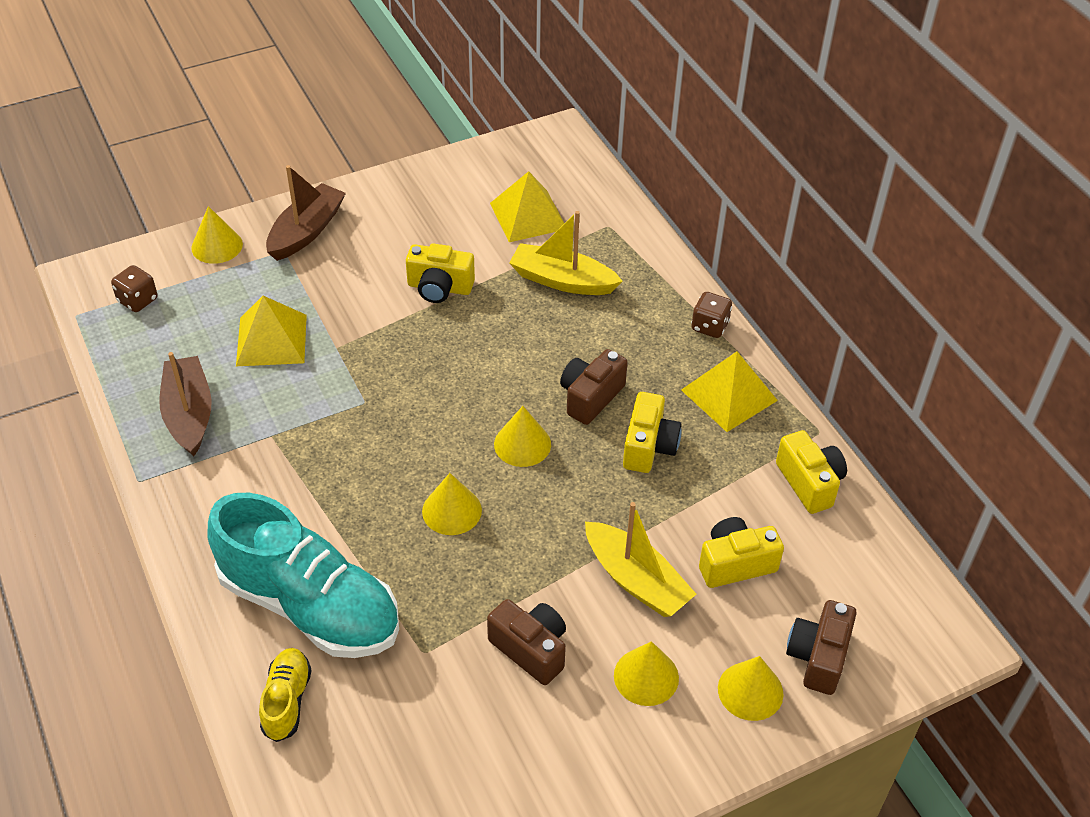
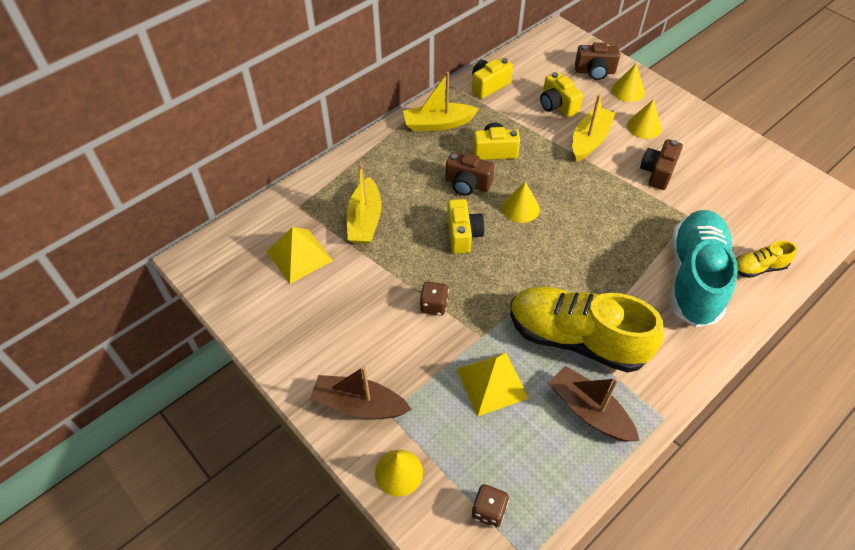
camera: 105 degrees left, 5 degrees up
brown boat [159,352,212,456] -> brown boat turned 75 degrees clockwise [548,366,639,442]
yellow camera [406,243,475,303] -> yellow camera moved to [447,199,485,254]
yellow cone [422,473,482,535] -> none
yellow pyramid [681,352,778,432] -> yellow boat [403,72,479,132]
brown dice [691,292,732,338] -> brown dice moved to [420,282,449,316]
none -> yellow shoe [510,287,664,373]

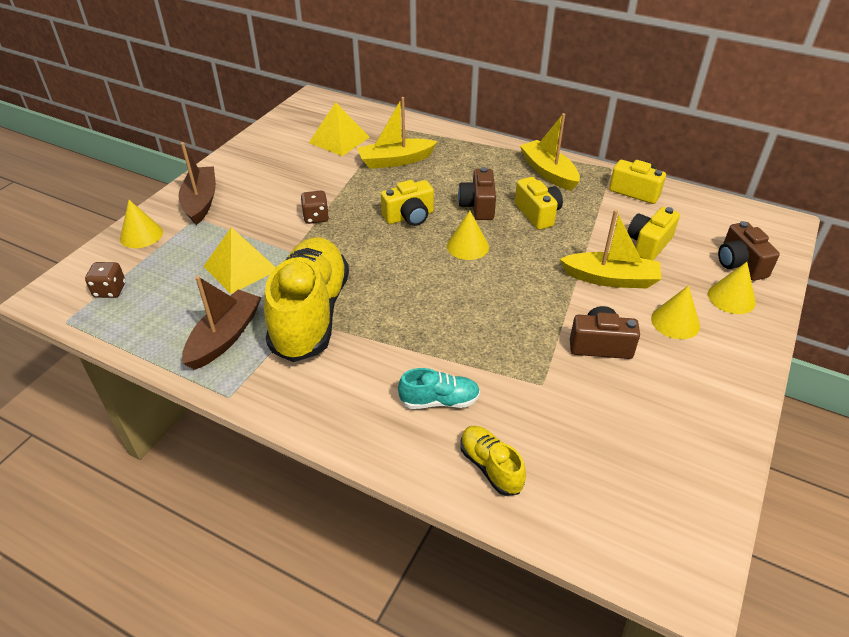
camera: 70 degrees right, 10 degrees down
turquoise shoe [670,210,738,327] -> turquoise shoe [398,368,480,409], size x0.45

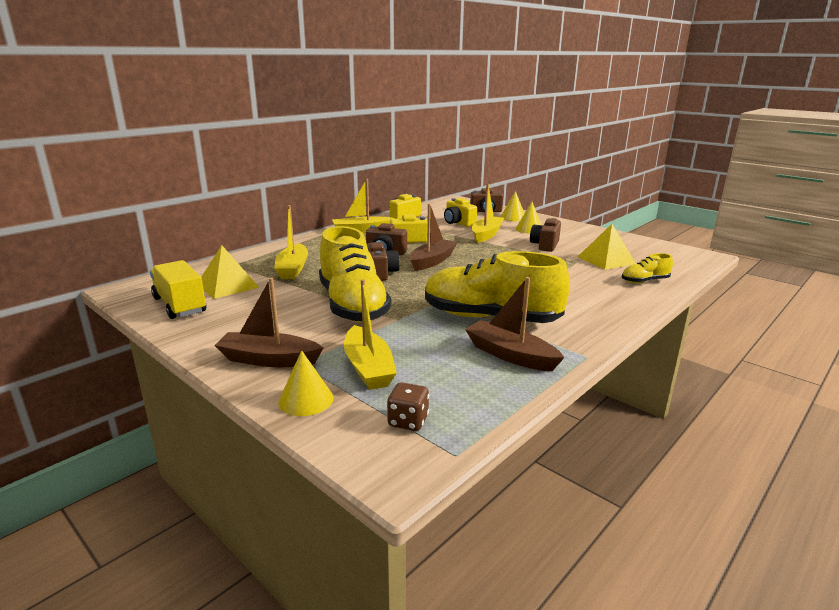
camera: 75 degrees left, 20 degrees down
yellow pyramid [204,227,276,294] -> yellow pyramid moved to [578,224,636,270]
brown dice [300,191,329,224] -> yellow shoe [319,226,392,322]
yellow camera [381,180,434,226] -> brown camera [367,242,400,281]
turquoise shoe [398,368,480,409] -> none
yellow cone [447,211,489,260] -> brown boat [409,204,457,271]
none -> yellow truck [150,260,206,319]
none -> yellow boat [344,279,397,390]

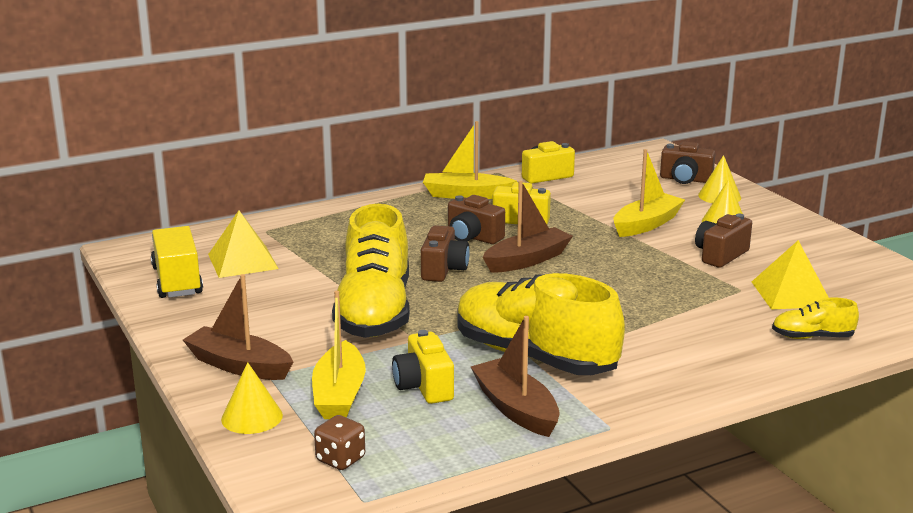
camera: 20 degrees right, 0 degrees up
yellow boat [274,205,308,279] -> none
yellow camera [444,198,477,227] -> yellow camera moved to [392,330,454,404]

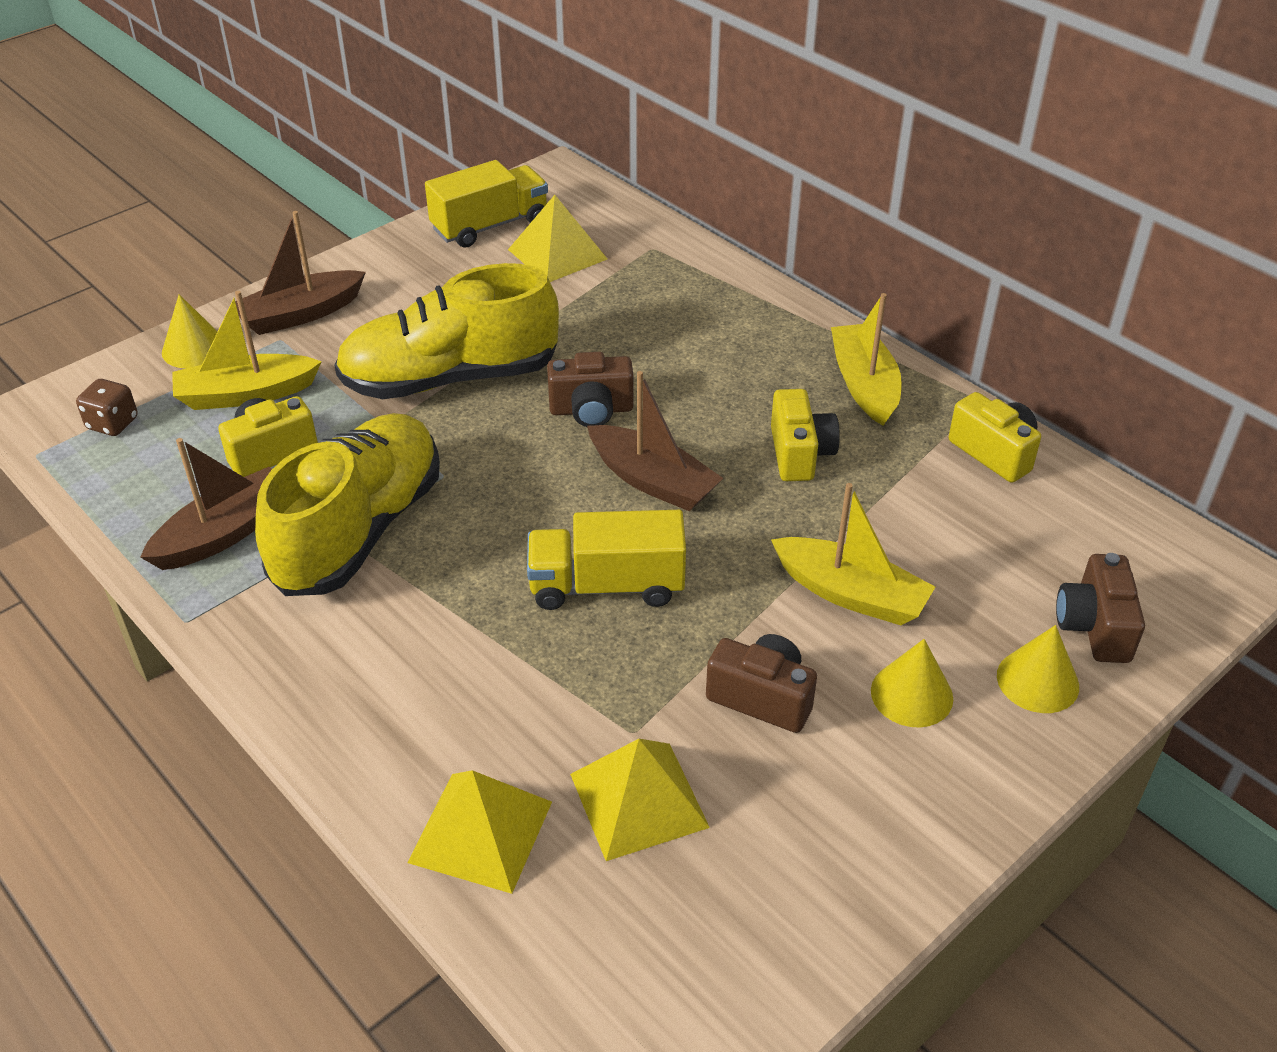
camera: 75 degrees right, 20 degrees up
brown boat [183,274,293,380] -> brown boat turned 135 degrees counterclockwise [230,211,366,335]
brown camera [448,195,505,244] -> none
yellow shoe [772,297,859,339] -> yellow pyramid [407,770,552,894]
none -> yellow truck [527,510,686,610]

